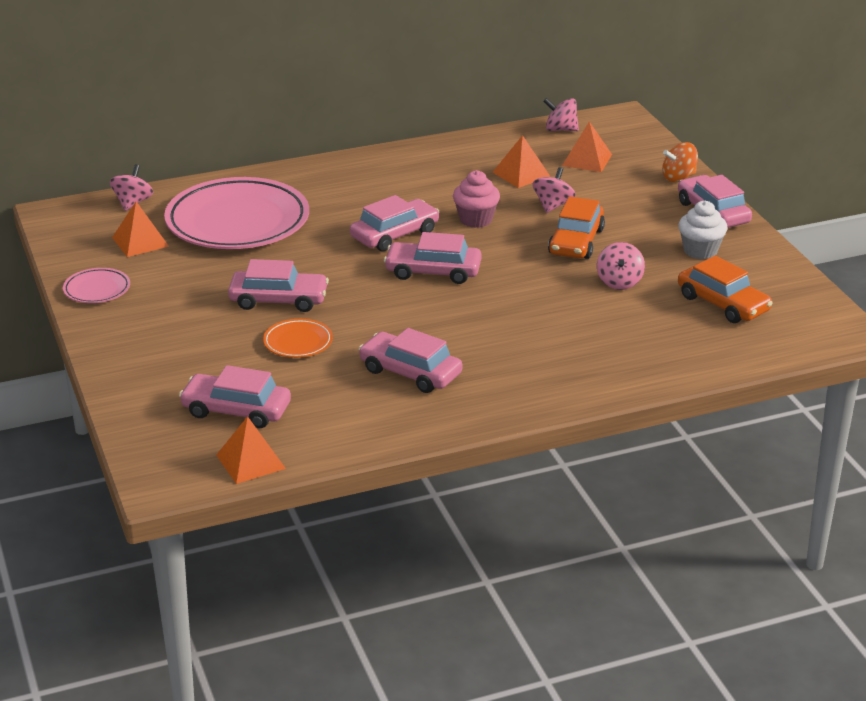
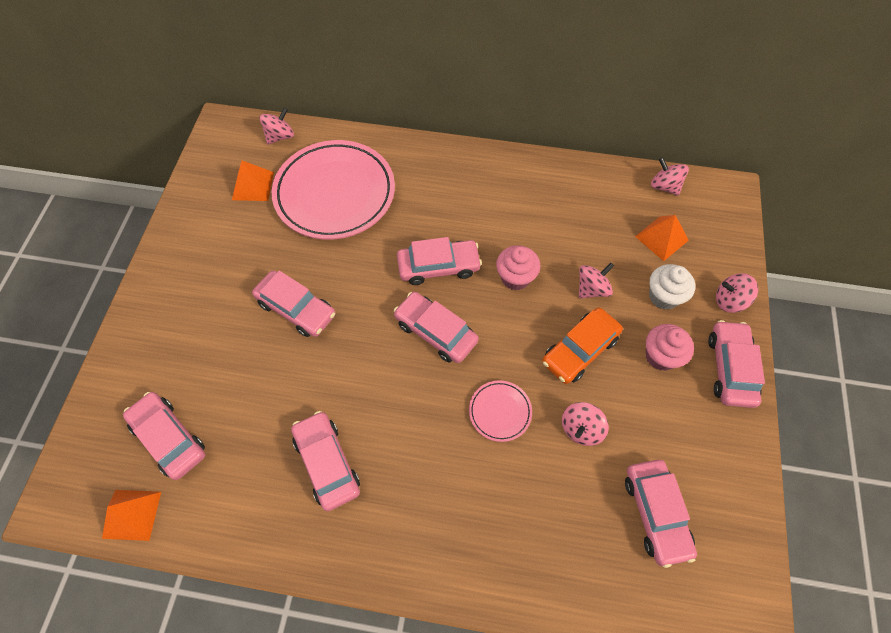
camera: 30 degrees right, 30 degrees up
pink plate [63,268,130,303] -> pink plate moved to [469,380,532,442]
orange plate [263,319,333,358] -> none
orange pyramid [492,135,550,188] -> none
orange spinning top [662,142,698,182] -> pink spinning top [716,273,758,313]
white cupcake [678,201,727,259] -> white cupcake moved to [649,264,695,310]
orange car [678,256,773,323] -> pink car [625,460,697,568]
none -> pink cupcake [645,324,694,371]

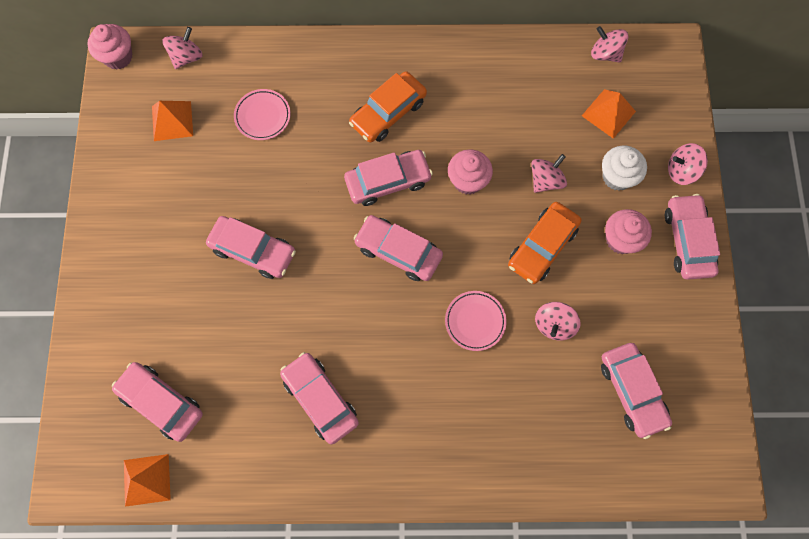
camera: 10 degrees left, 10 degrees up
pink plate [272,140,395,240] -> pink plate [234,89,291,140], size x0.43
none -> pink cupcake [87,24,132,70]
none -> orange car [349,71,427,143]

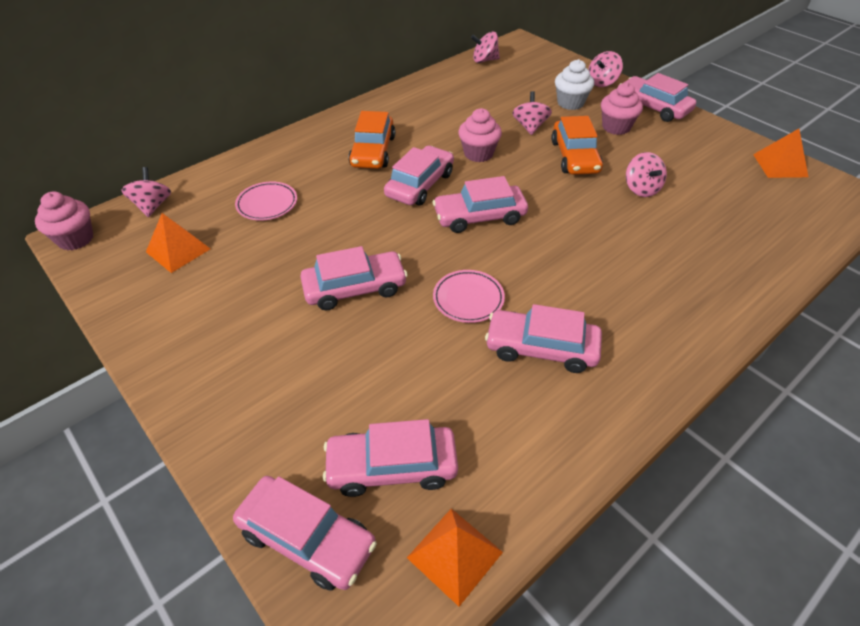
camera: 40 degrees left, 25 degrees down
pink plate [445,291,507,351] -> pink plate moved to [433,270,505,323]
orange pyramid [582,89,636,139] -> orange pyramid moved to [753,129,808,178]
pink car [601,343,672,439] -> pink car moved to [233,476,377,591]

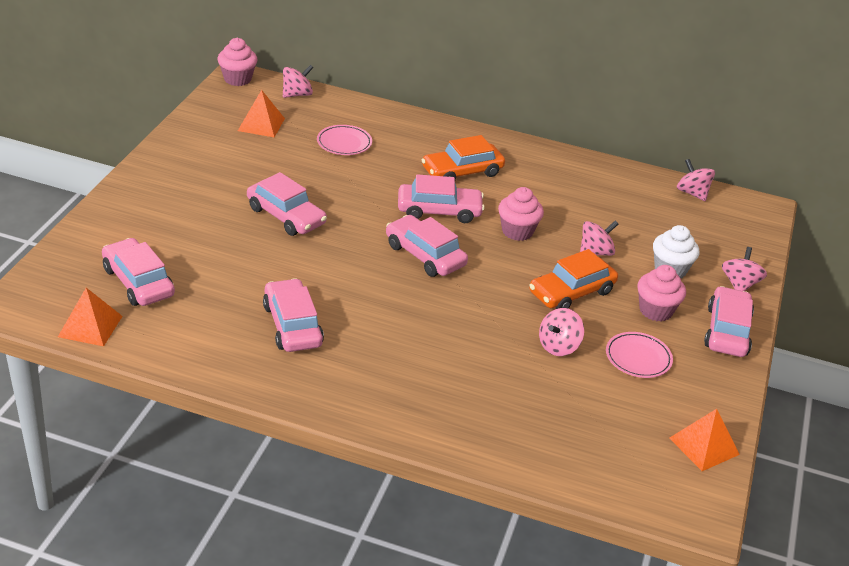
camera: 55 degrees right, 10 degrees down
pink car [233,476,377,591] -> none
pink plate [433,270,505,323] -> pink plate moved to [606,332,673,378]
pink spinning top [588,51,623,87] -> pink spinning top turned 90 degrees clockwise [722,247,767,291]

